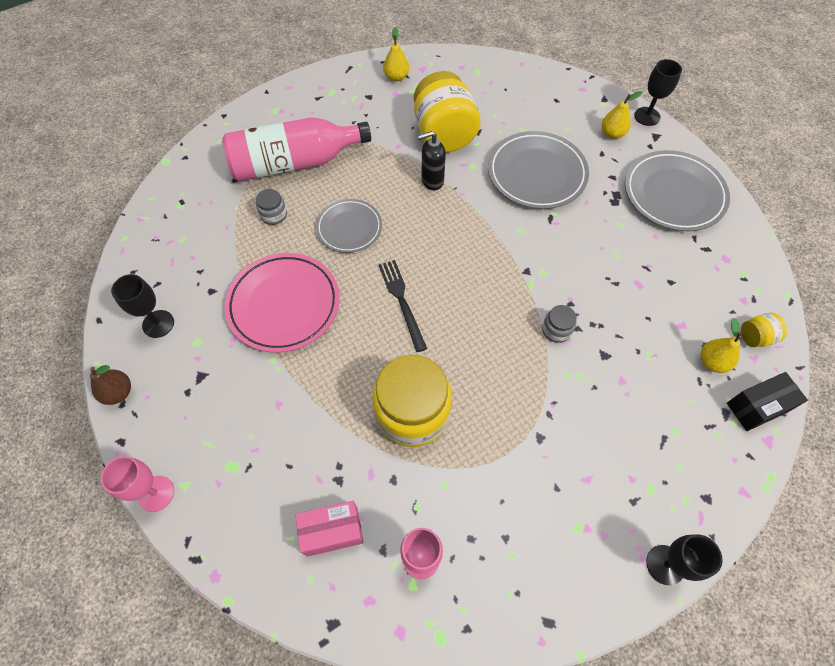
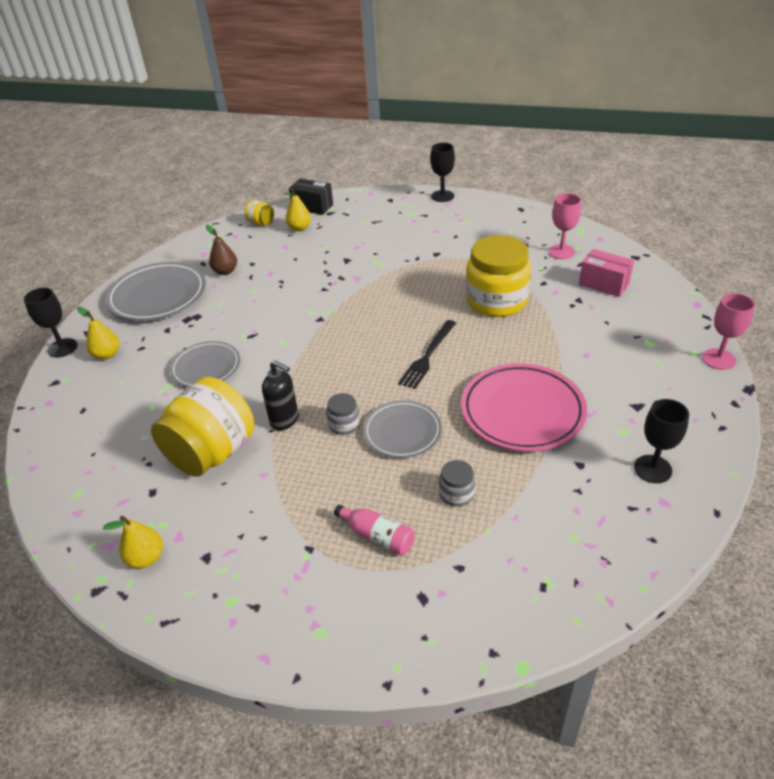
camera: 130 degrees left, 20 degrees down
brown pear [90,365,131,405] -> brown pear moved to [206,225,237,275]
pink bottle [222,117,371,181] -> pink bottle [334,504,415,556], size x0.42
grey plate [488,131,589,209] -> grey plate [170,341,240,387], size x0.63
grey jar [542,305,577,343] -> grey jar moved to [326,393,360,435]

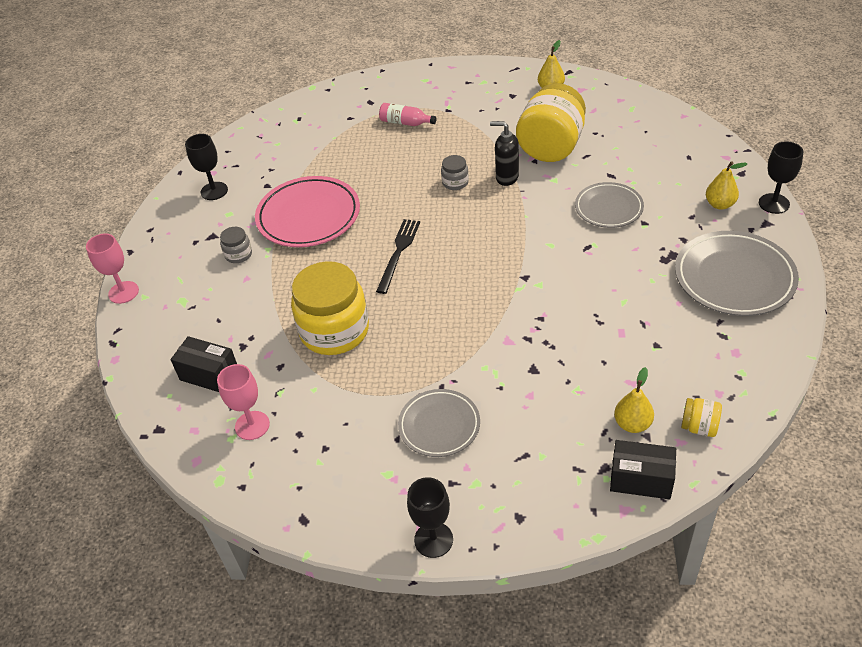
camera: 170 degrees right, 5 degrees up
brown pear [206,225,237,275] -> none
grey plate [363,400,442,458] -> grey plate moved to [398,389,480,457]
grey jar [439,460,475,507] -> grey jar moved to [220,227,252,263]
pink box [579,249,634,297] -> black box [170,336,237,392]

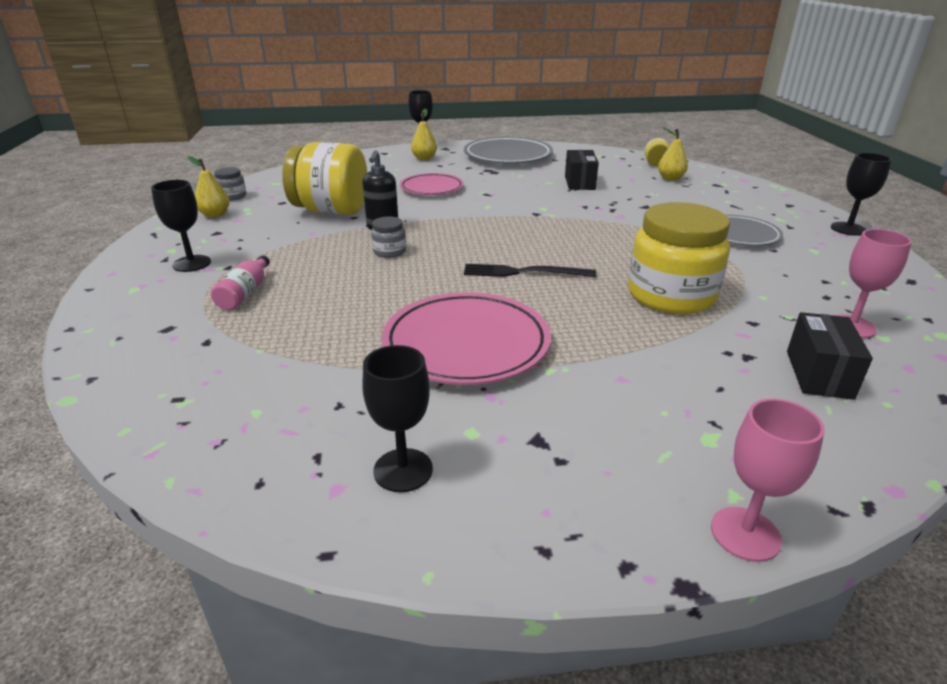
camera: 105 degrees left, 15 degrees down
grey jar [220,227,252,263] -> grey jar moved to [214,167,246,201]
grey plate [575,182,644,228] -> pink plate [400,173,464,195]
black box [610,440,676,499] -> black box moved to [565,150,599,190]
none -> black goblet [151,180,211,272]

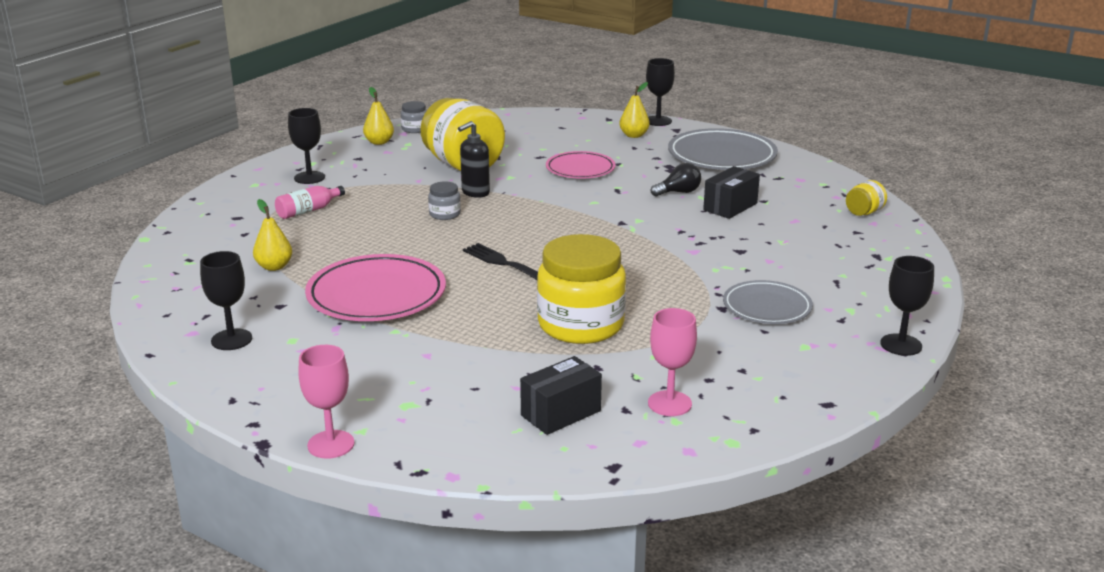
camera: 40 degrees right, 5 degrees down
yellow pear [658,127,688,181] -> yellow pear moved to [253,199,292,271]
none -> black light bulb [651,163,701,197]

